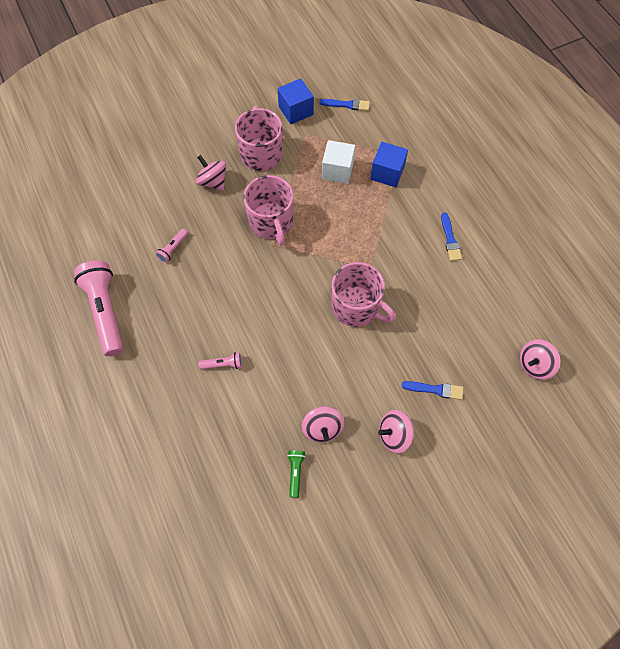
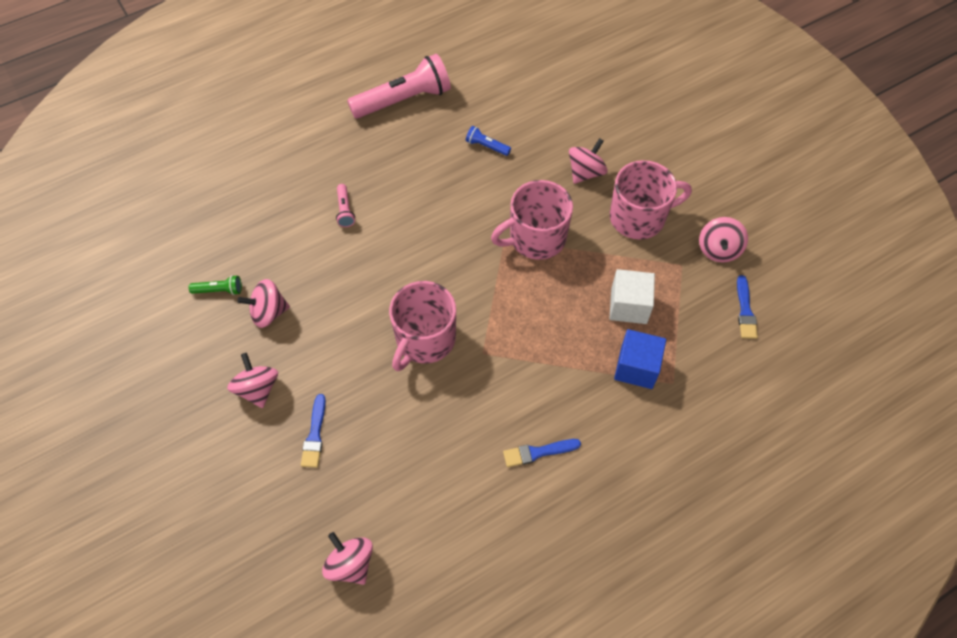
camera: 85 degrees right, 5 degrees down
pink flashlight [155,229,188,263] -> blue flashlight [466,126,511,156]
blue cube [278,78,314,124] -> pink spinning top [699,217,748,263]

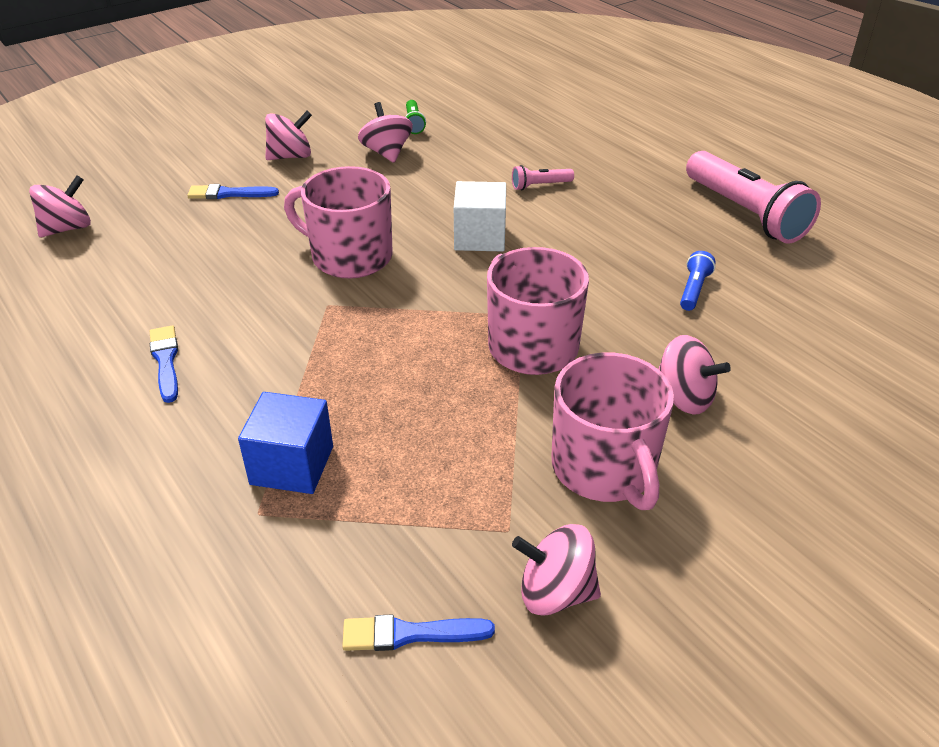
camera: 85 degrees right, 20 degrees down
white cube [609,269,655,324] -> white cube moved to [454,181,506,251]

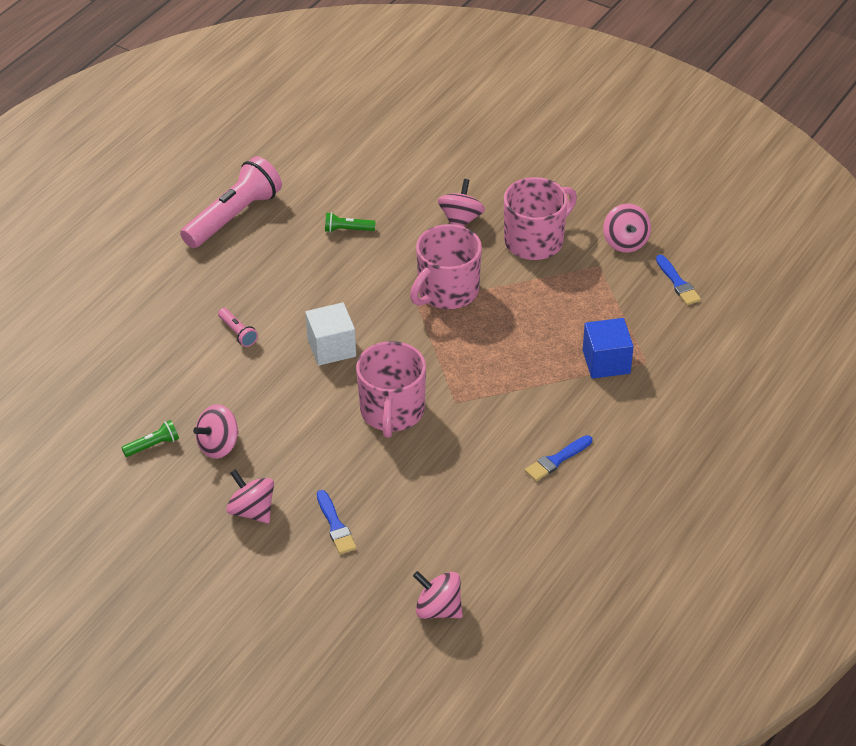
camera: 110 degrees left, 5 degrees up
blue flashlight [680,251,716,311] -> green flashlight [325,212,376,233]

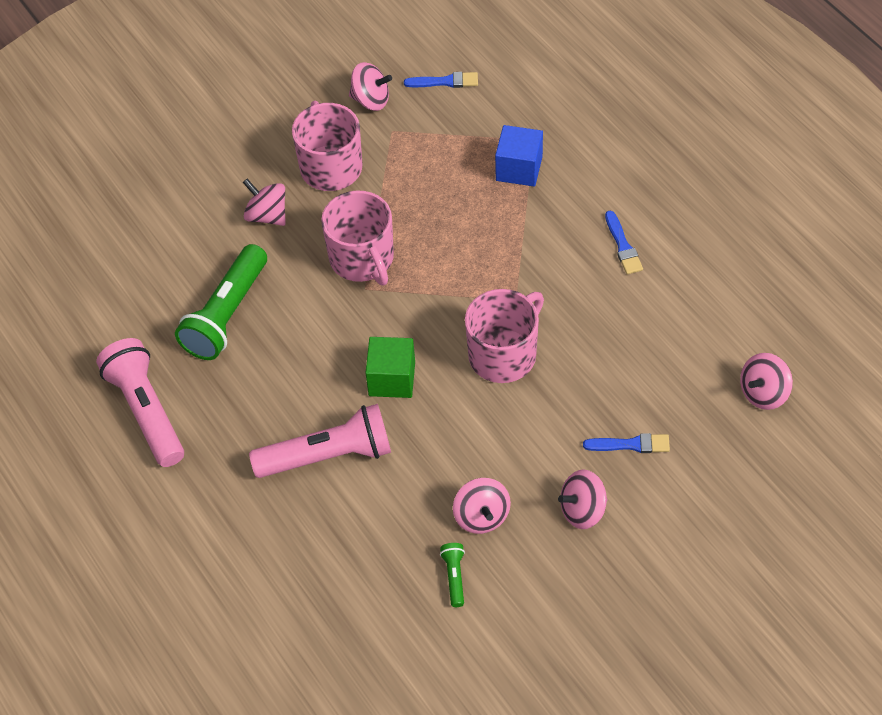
camera: 65 degrees left, 10 degrees up
pink flashlight [218,308,258,347] -> pink flashlight [249,404,391,478], size x2.29
white cube [305,302,356,366] -> green cube [365,337,415,398]
green flashlight [325,212,376,233] -> green flashlight [175,244,267,360], size x2.29
pink mug [356,341,426,438] -> pink mug turned 75 degrees counterclockwise [465,289,544,383]

